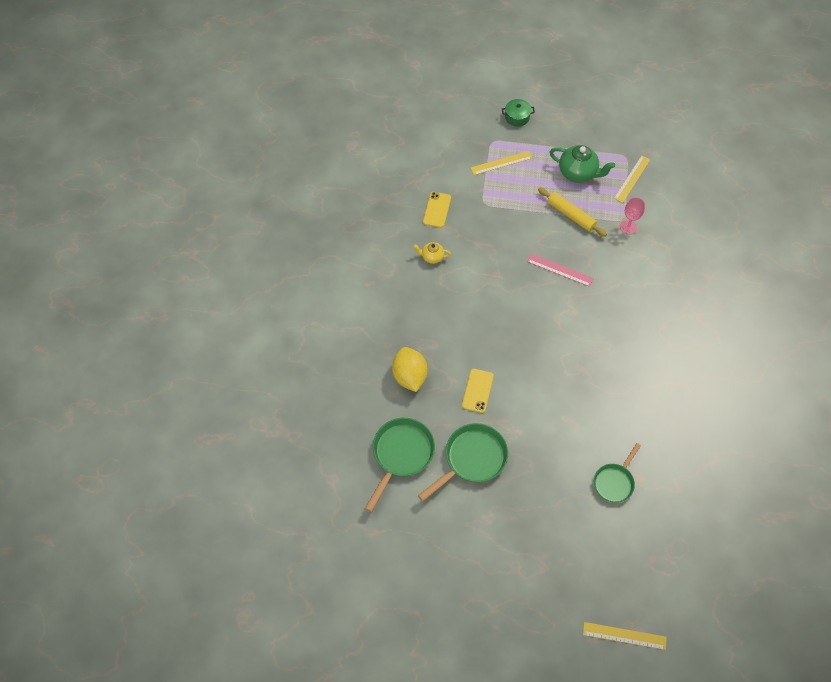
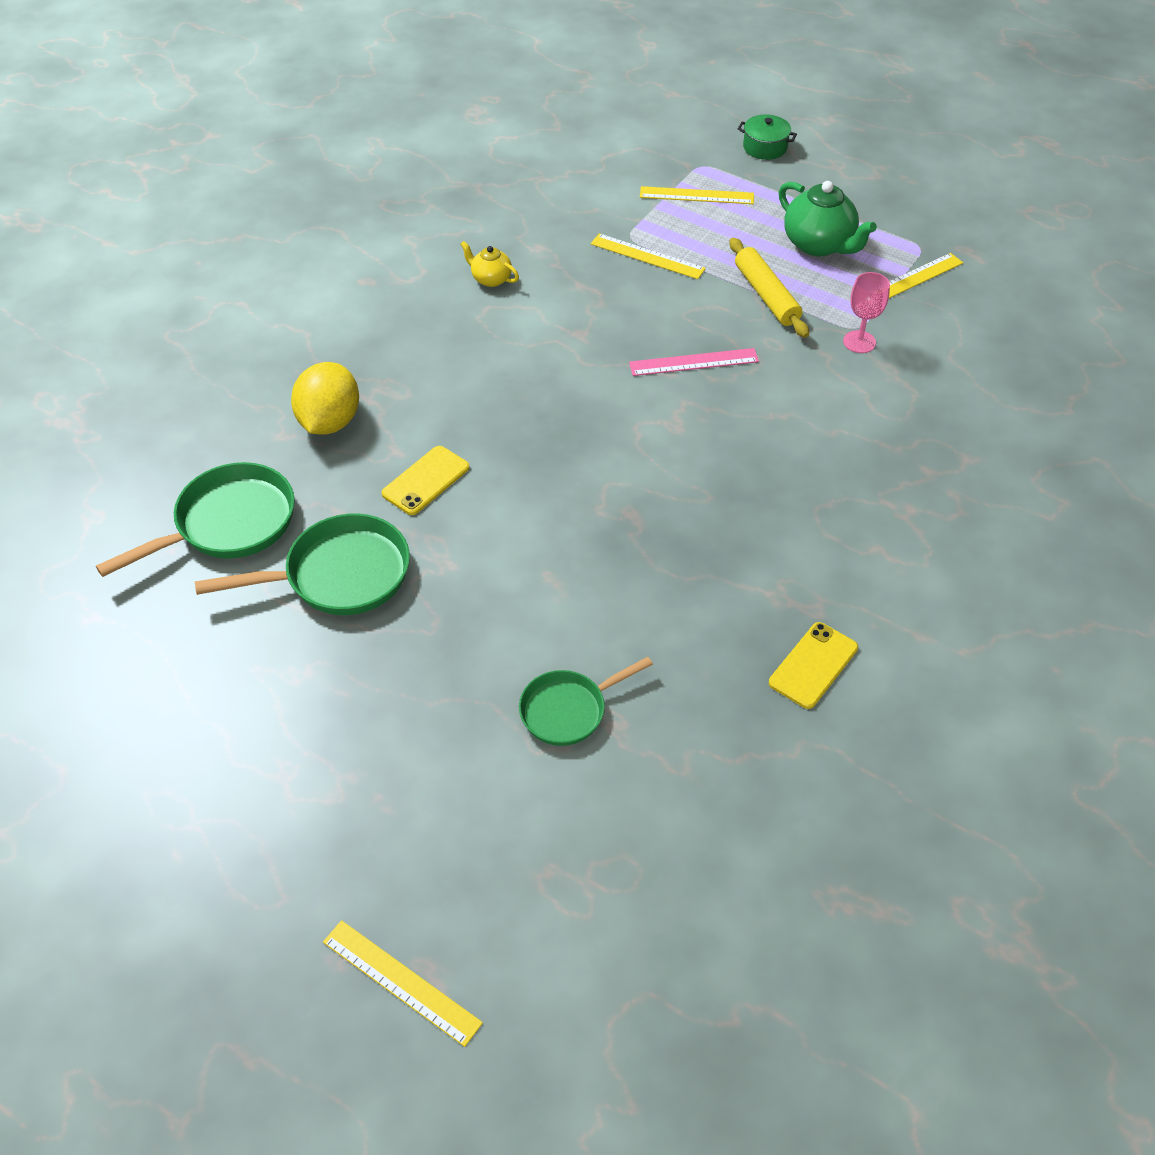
camera: 25 degrees right, 10 degrees down
yellow phone [423,192,451,228] -> yellow phone moved to [769,622,858,709]
pink ruler [527,254,594,287] -> pink ruler turned 60 degrees counterclockwise [629,348,759,376]
none -> yellow ruler [591,233,706,279]

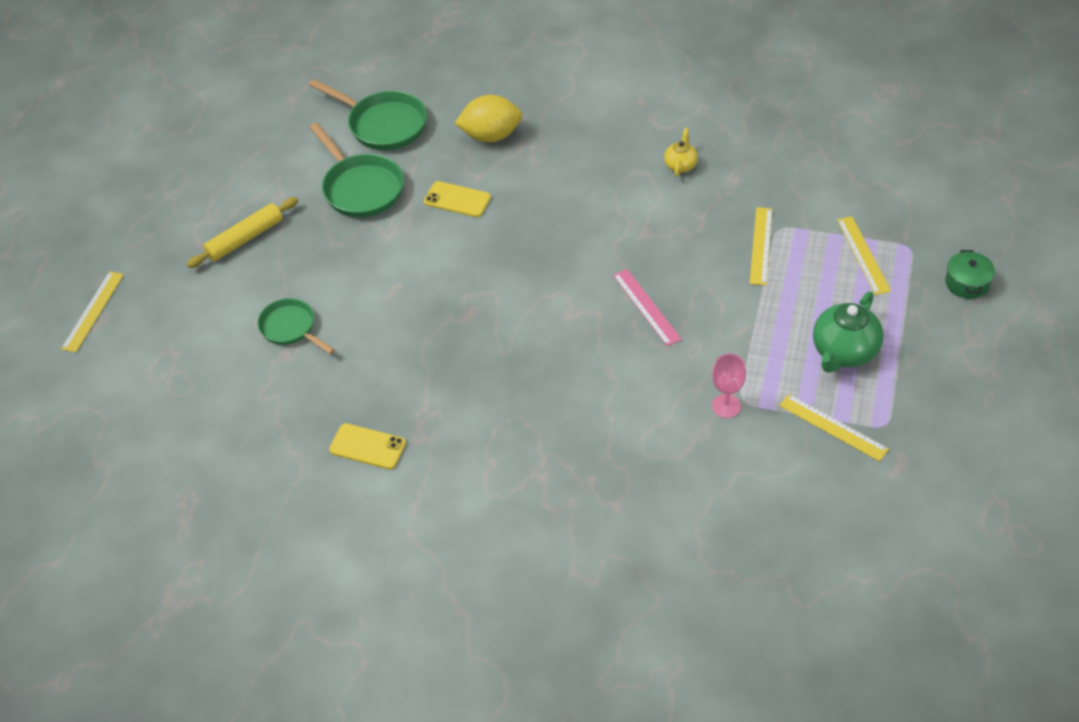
camera: 75 degrees right, 0 degrees up
yellow rolling pin [730,238,809,338] -> yellow rolling pin moved to [187,197,298,268]

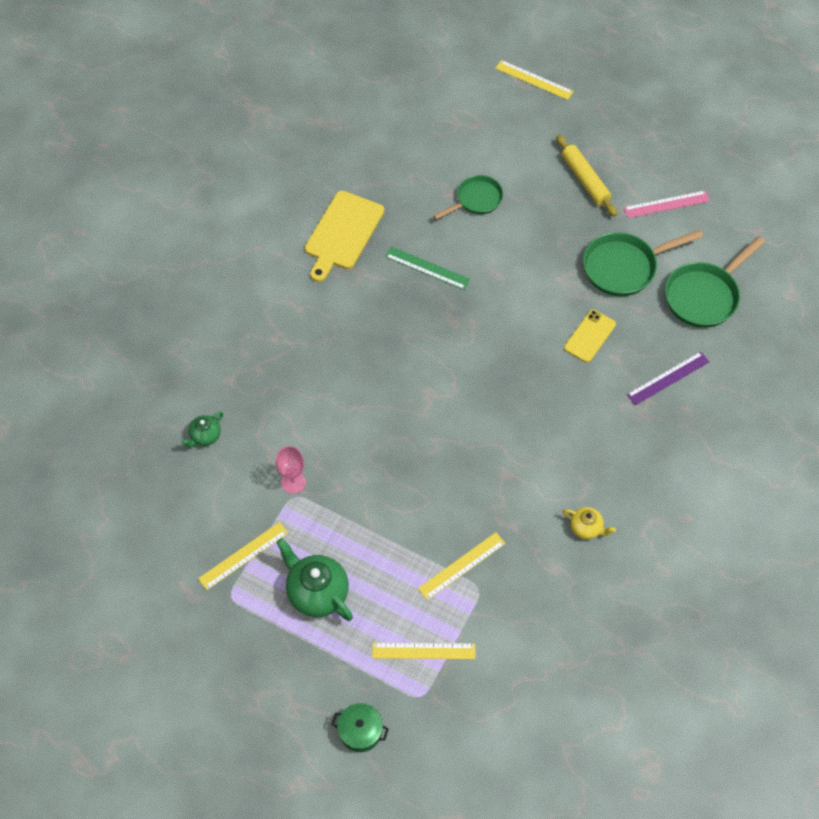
camera: 100 degrees right, 10 degrees up
yellow phone [329,423,406,469] -> yellow cutting board [305,191,384,282]
yellow lemon [455,95,522,142] -> purple ruler [627,351,709,405]
pink ruler [613,269,682,346] -> pink ruler moved to [623,191,710,218]
yellow ruler [750,207,772,285] -> yellow ruler turned 60 degrees counterclockwise [418,532,506,600]
none -> green teapot [181,411,223,447]
none -> green ruler [385,246,471,290]

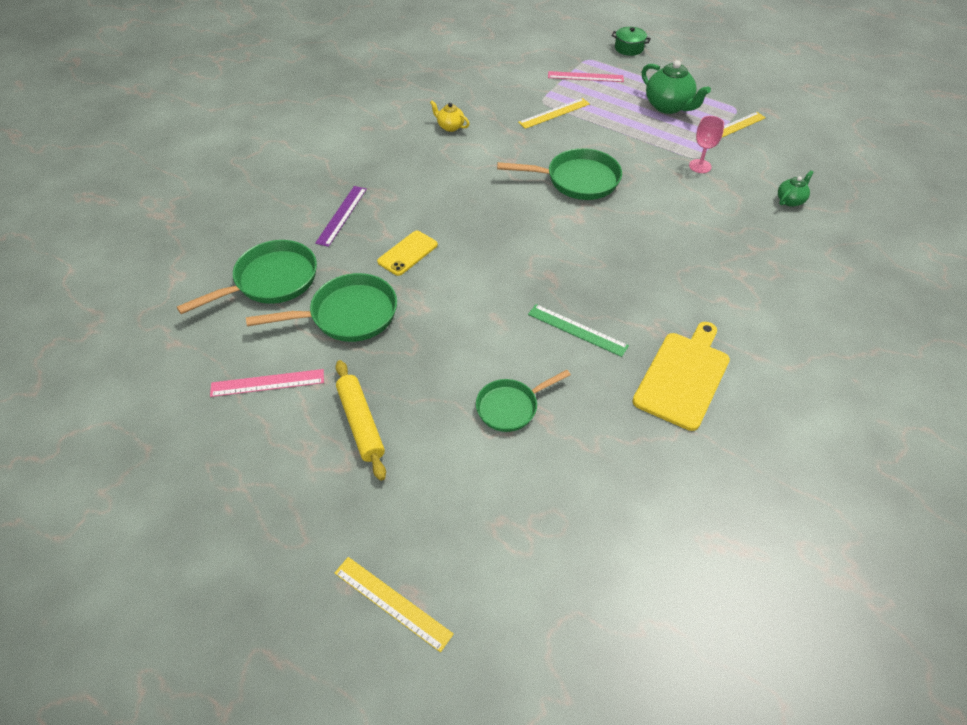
camera: 175 degrees left, 10 degrees down
yellow ruler [372,643,476,659] -> pink ruler [548,71,624,82]
purple ruler [627,351,709,405] -> purple ruler turned 45 degrees counterclockwise [315,186,367,247]
none -> green pan [497,148,622,200]

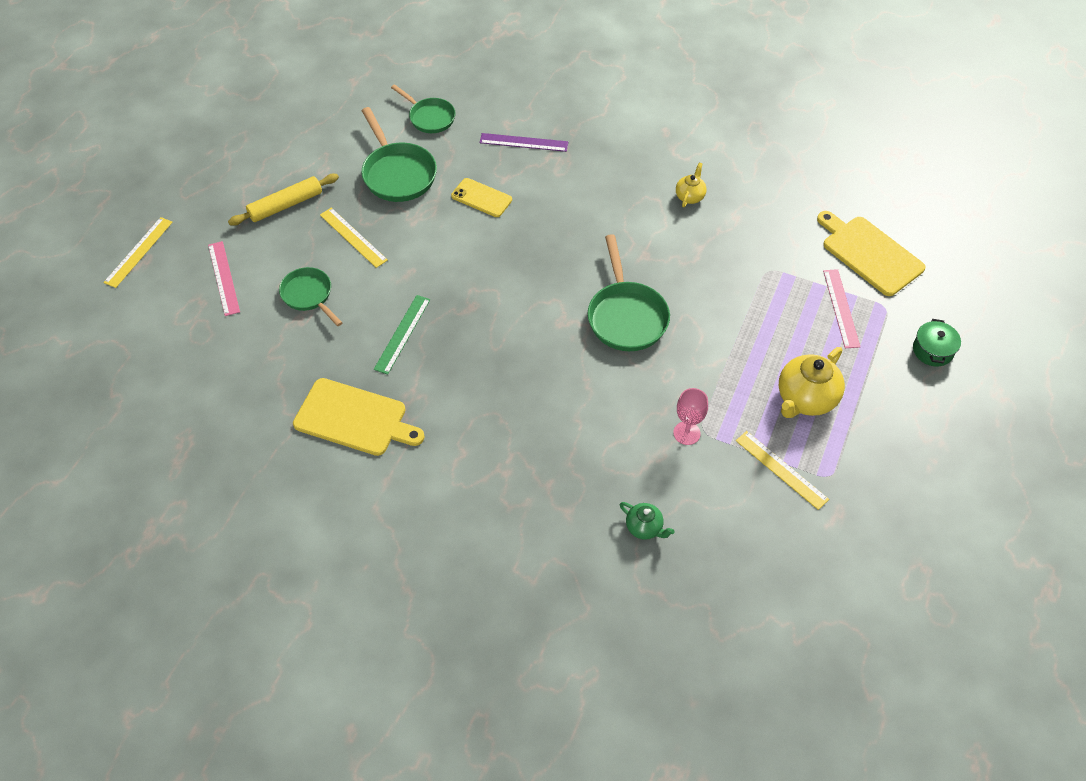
camera: 80 degrees right, 5 degrees up
green pan [177,240,317,314] -> green pan [391,84,455,133], size x0.64
pink ruler [210,369,324,397] -> pink ruler moved to [208,241,240,316]
yellow ruler [518,98,590,129] -> yellow ruler moved to [320,208,388,268]
green teapot [642,60,711,114] -> yellow teapot [779,347,845,418]
none -> yellow cutting board [817,211,926,296]

